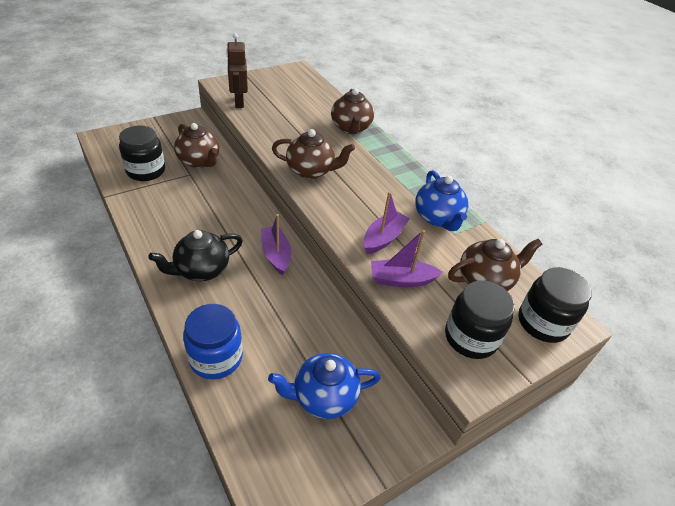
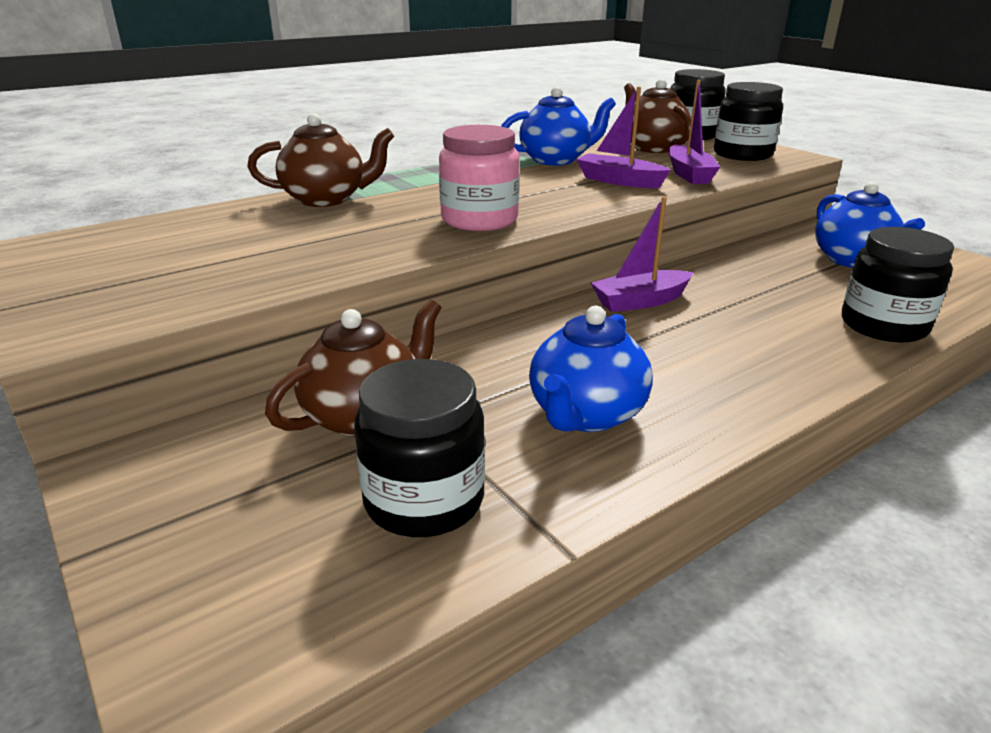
camera: 90 degrees left, 15 degrees down
black teapot [149,230,243,281] -> none
blue jar [183,304,243,379] -> black jar [842,227,954,342]
brown robot [227,33,248,108] -> none
brown teapot [272,129,355,179] -> pink jar [439,125,520,231]
none -> blue teapot [529,306,653,432]

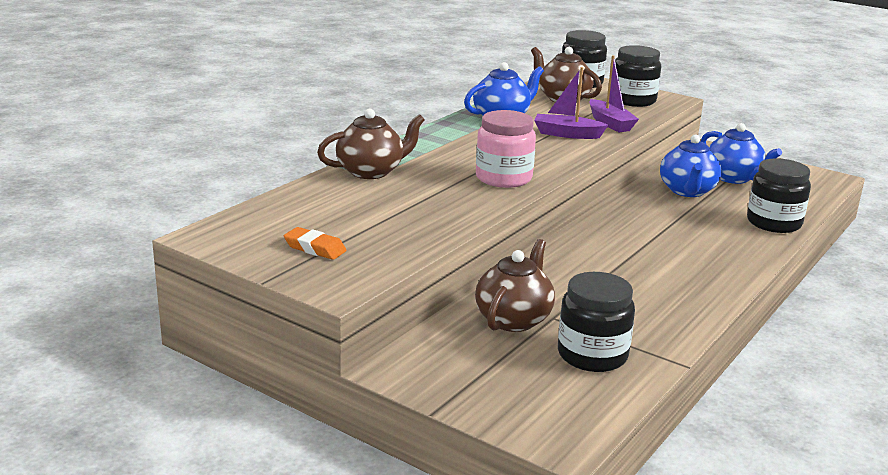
camera: 20 degrees left, 5 degrees down
blue teapot [529,306,653,432] -> blue teapot moved to [660,134,721,197]
purple boat [591,196,694,312] -> none
none -> orange eraser [284,227,347,260]

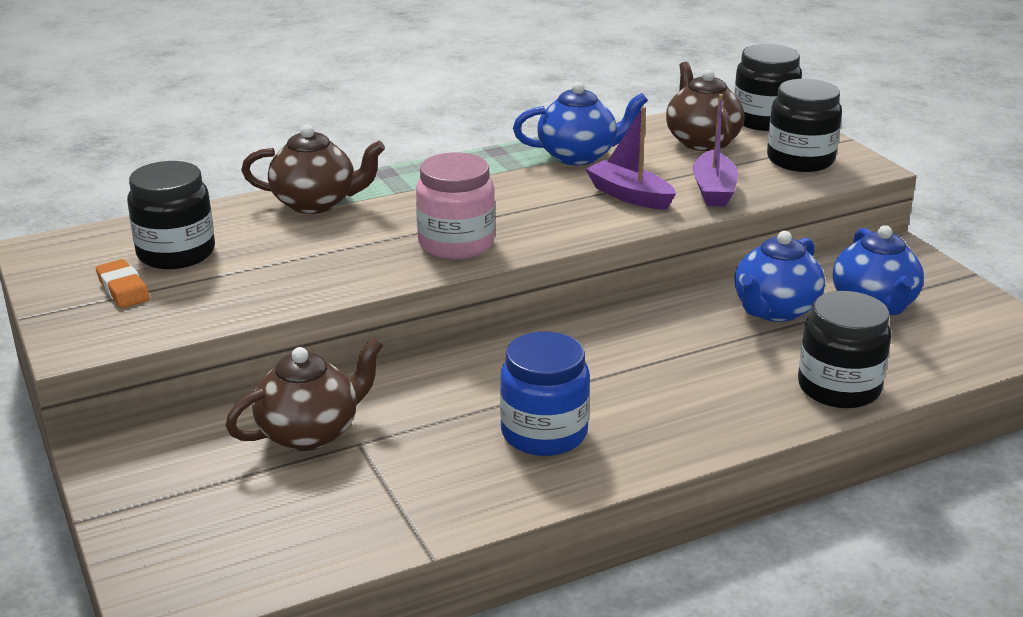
camera: 30 degrees right, 5 degrees up
black jar [558,272,635,372] -> black jar moved to [127,161,215,269]
none -> blue jar [500,331,590,456]

